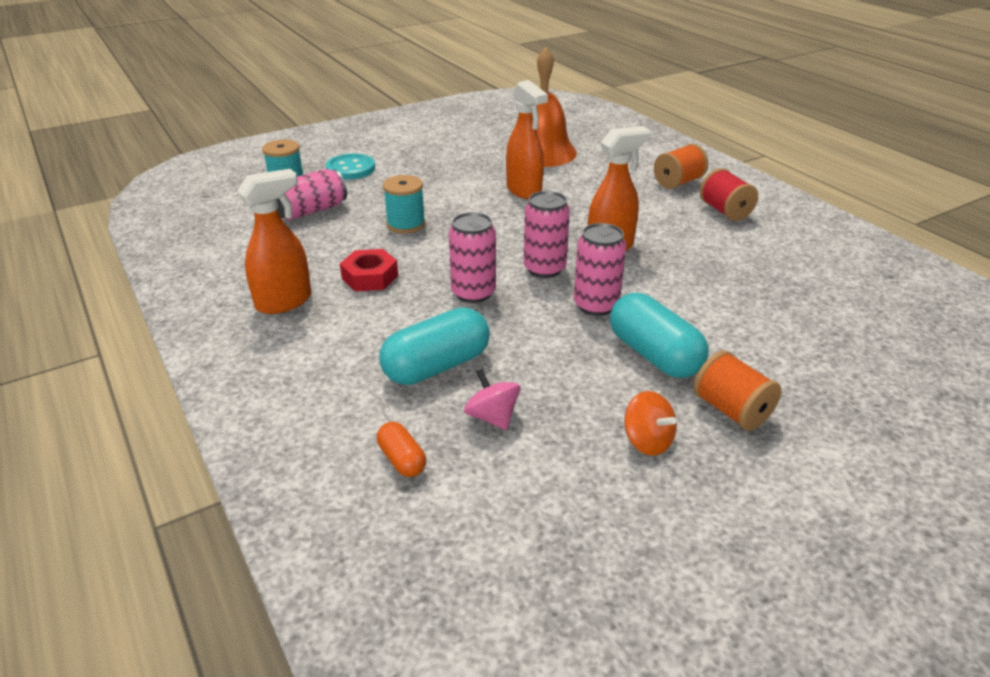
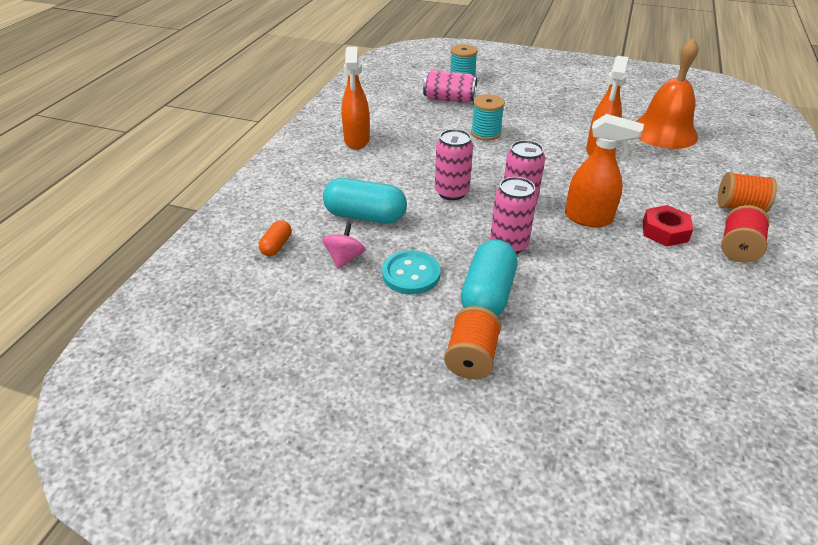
camera: 50 degrees right, 5 degrees up
orange spray bottle [237,169,311,314] -> orange spray bottle turned 75 degrees clockwise [342,47,370,149]
turquoise button [326,153,375,180] -> turquoise button moved to [382,250,441,295]
red nut [340,249,398,292] -> red nut moved to [643,205,693,247]
orange spinning top [624,391,677,456] -> none

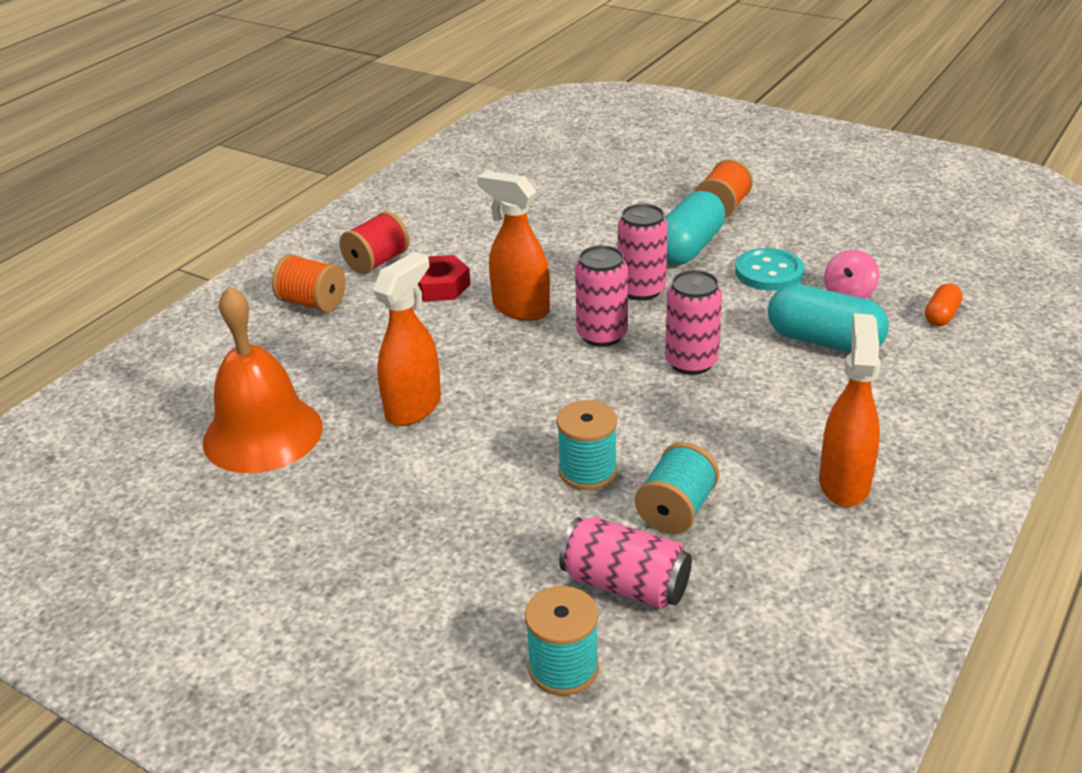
camera: 165 degrees left, 5 degrees down
none -> turquoise spool [635,442,719,534]

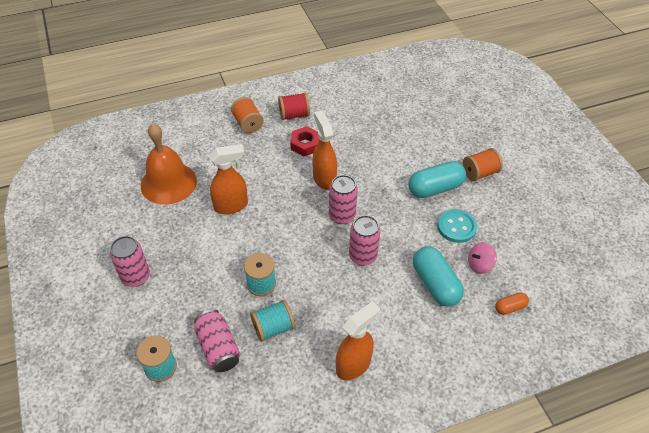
camera: 35 degrees right, 15 degrees up
pink can [618,204,668,301] -> pink can moved to [110,236,150,287]

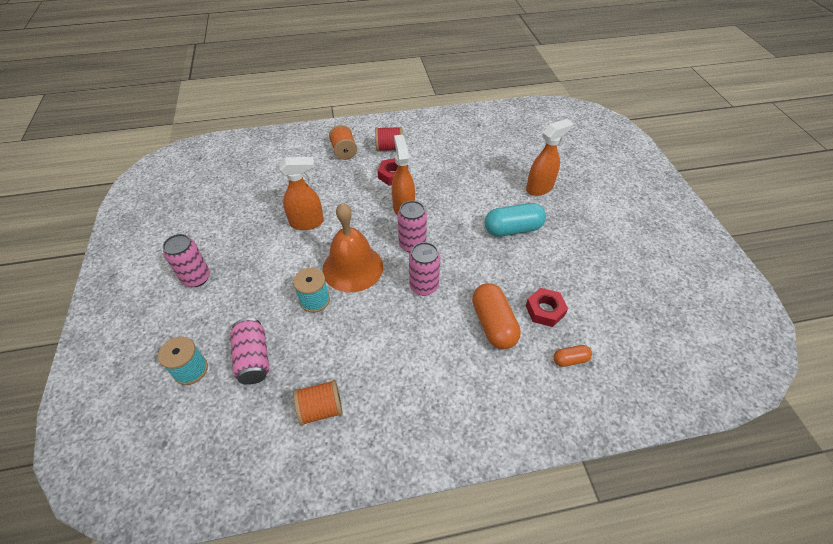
camera: 10 degrees right, 0 degrees up
orange bell [141,123,197,205] -> orange bell moved to [322,203,383,292]
turquoise spool [250,300,295,342] -> none
orange spray bottle [336,301,380,380] -> orange spray bottle moved to [526,119,573,196]
turquoise capsule [413,246,464,307] -> orange capsule [472,283,521,349]
turquoise button [437,209,477,243] -> none
orange spool [463,148,503,181] -> orange spool moved to [293,380,343,426]
pink spinning top [468,242,497,274] -> red nut [526,288,568,327]

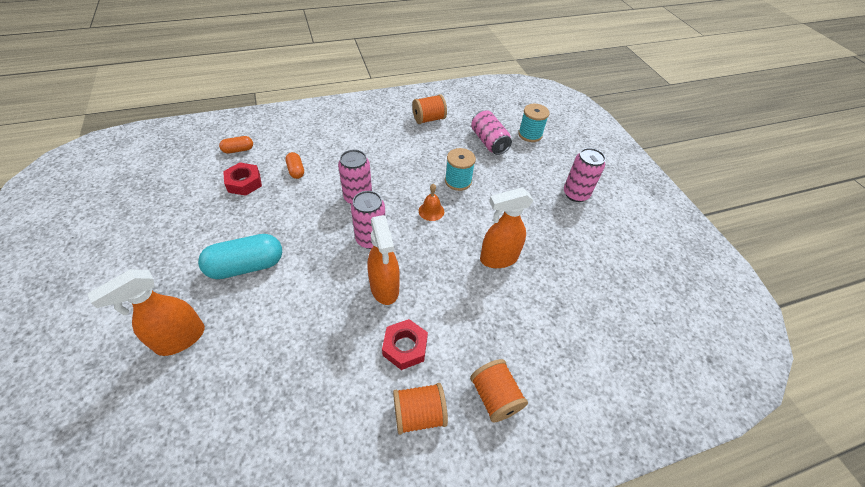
camera: 170 degrees right, 0 degrees up
orange bell [322,203,383,292] -> orange bell [419,184,444,221], size x0.42
red spool [375,126,403,151] -> orange spool [393,383,448,435]
orange capsule [472,283,521,349] -> orange capsule [285,152,304,179], size x0.51

